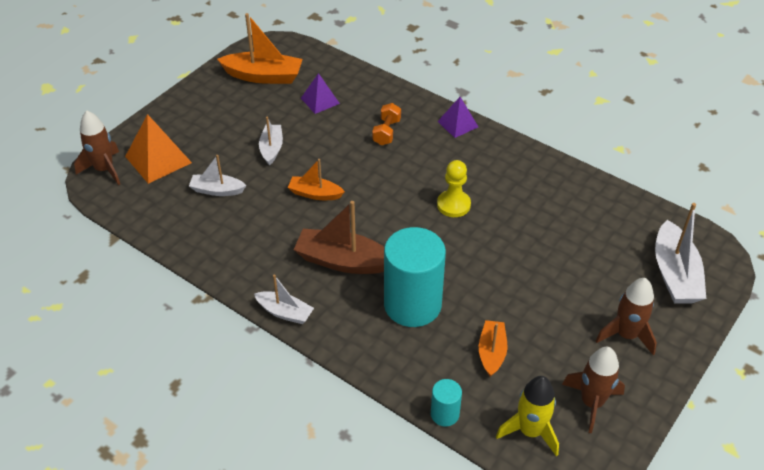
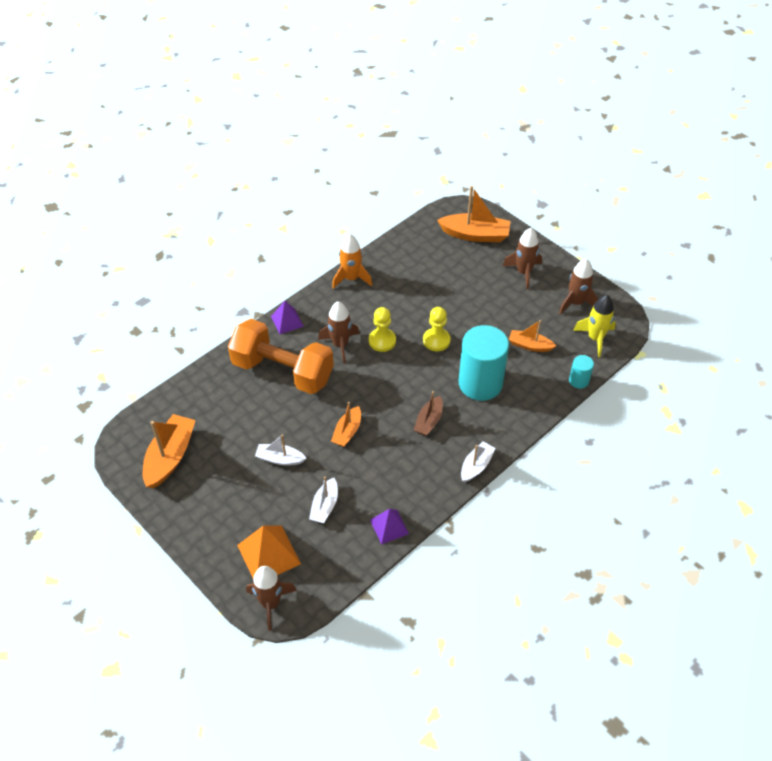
camera: 80 degrees left, 5 degrees up
brown boat [294,201,384,274] -> brown boat [414,391,443,436], size x0.59
purple pyramid [301,73,340,114] -> purple pyramid moved to [370,509,409,545]
orange dumbbell [372,103,401,145] -> orange dumbbell [228,319,334,394], size x2.46
white boat [655,203,706,304] -> orange boat [437,186,510,242]
none -> brown rocket [318,301,360,364]
none -> orange rocket [332,234,372,289]
none -> yellow pawn [423,307,451,351]

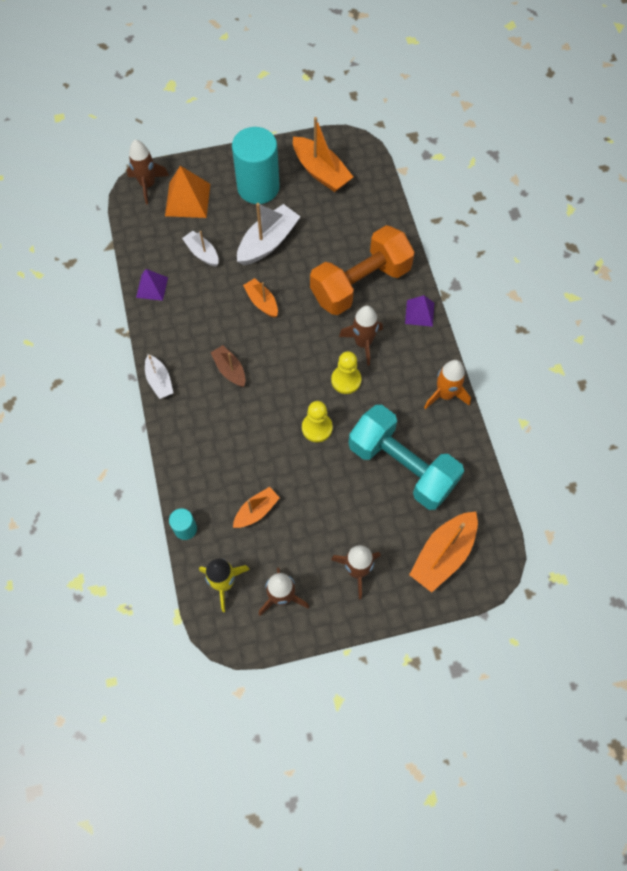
camera: 120 degrees right, 15 degrees up
white boat [255,435,307,466] -> white boat [237,203,301,265], size x1.69
turquoise cylinder [459,325,509,401] -> turquoise cylinder moved to [232,127,280,204]
none -> turquoise dumbbell [349,405,464,510]

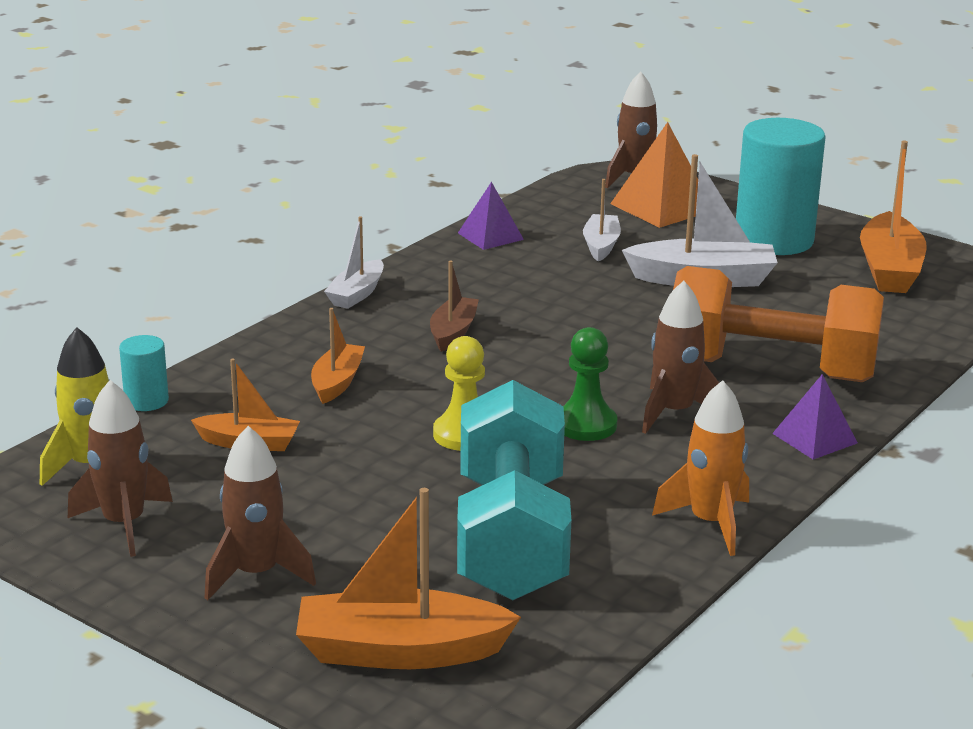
camera: 50 degrees right, 40 degrees down
orange boat [243,278,278,318] -> orange boat moved to [311,308,365,404]
yellow pawn [331,351,361,394] -> green pawn [563,327,618,441]

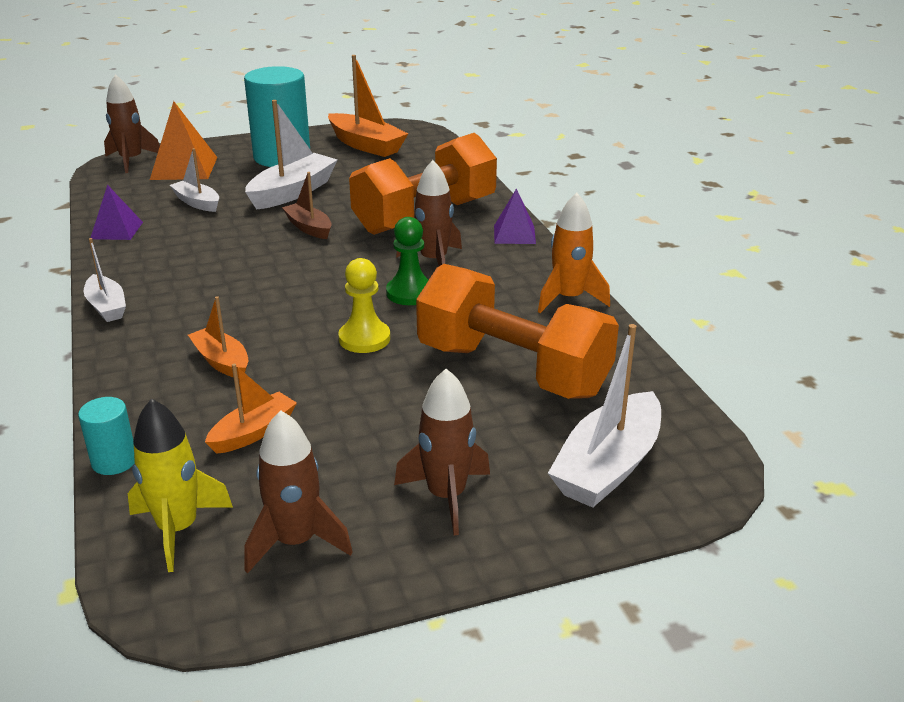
camera: 55 degrees left, 5 degrees up
orange boat [296,488,521,669] -> white boat [548,324,661,508]
brown boat [430,261,479,352] -> brown boat moved to [282,172,332,239]
turquoise dumbbell [457,380,571,601] -> orange dumbbell [416,264,619,399]

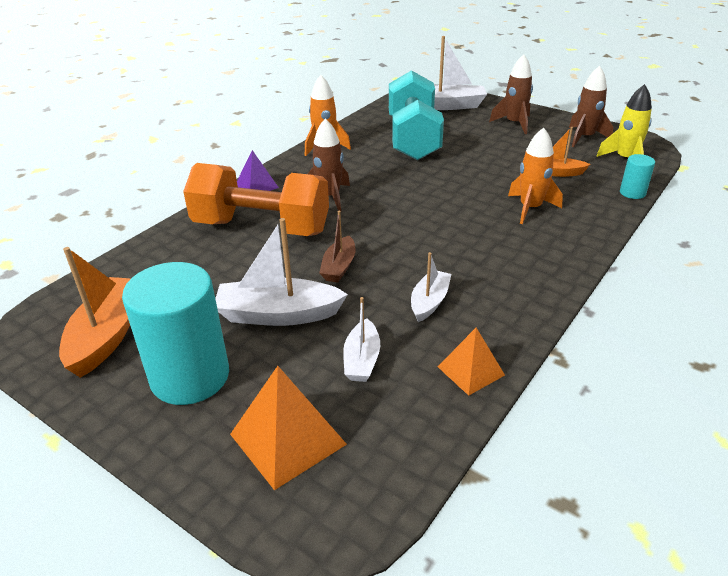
camera: 125 degrees left, 5 degrees up
white boat [84,238,126,322] -> white boat moved to [411,252,452,322]
purple pyramid [91,185,143,240] -> orange pyramid [438,328,505,396]
brown rocket [104,74,160,173] -> none
orange boat [188,296,248,378] -> orange rocket [508,127,563,224]
yellow pawn [338,258,390,353] -> none
green pawn [386,217,428,305] -> none
orange dumbbell [416,264,619,399] -> turquoise dumbbell [389,70,444,160]

